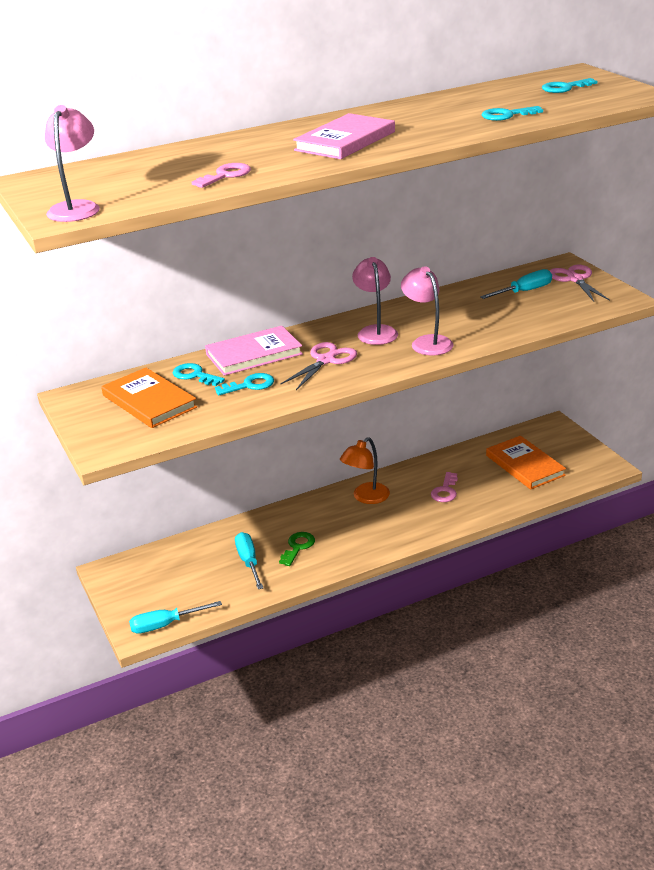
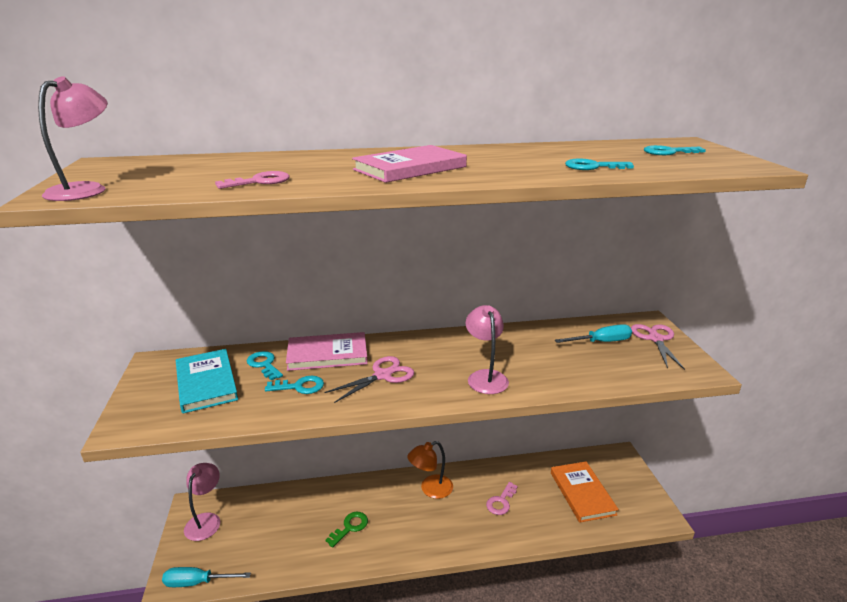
camera: 15 degrees right, 5 degrees down
orange book [101,368,197,428] -> turquoise book [176,349,238,414]
turquoise screwdriver [235,532,263,589] -> none
pink lamp [352,257,398,345] -> pink lamp moved to [184,463,220,541]

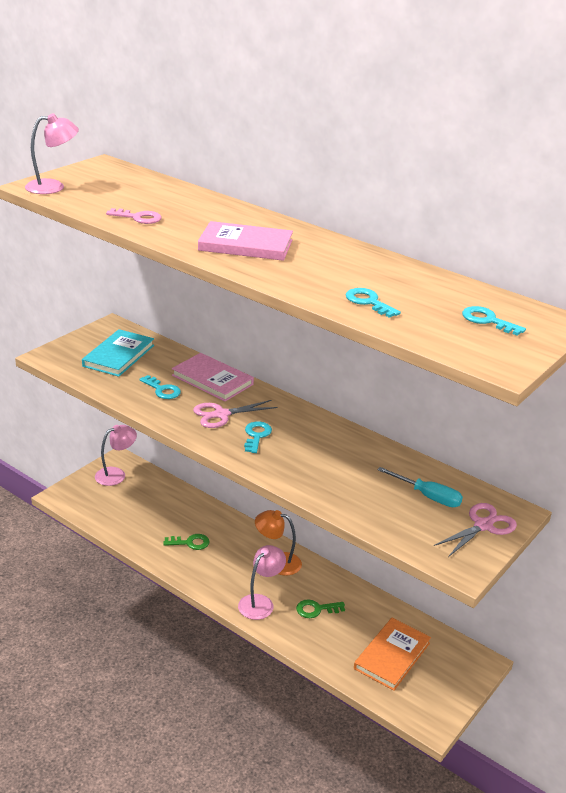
camera: 45 degrees right, 5 degrees up
turquoise screwdriver [162,567,251,587] -> none
turquoise key [247,351,283,380] -> turquoise key moved to [244,421,272,453]
pink scissors [325,356,414,403] -> pink scissors turned 150 degrees clockwise [193,400,277,428]
pink lamp [466,305,509,394] -> pink lamp moved to [238,545,286,620]
pink key [486,482,518,515] -> green key [296,599,345,618]

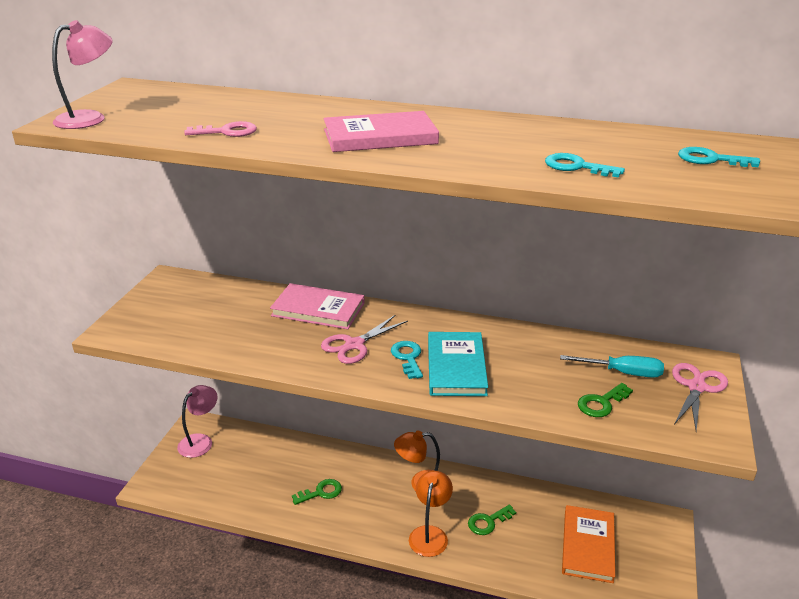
camera: 20 degrees left, 0 degrees up
turquoise book [82,329,154,377] -> turquoise book moved to [428,332,488,396]
turquoise key [139,375,181,399] -> none
pink lamp [238,545,286,620] -> orange lamp [409,471,453,557]
none -> green key [578,383,633,417]

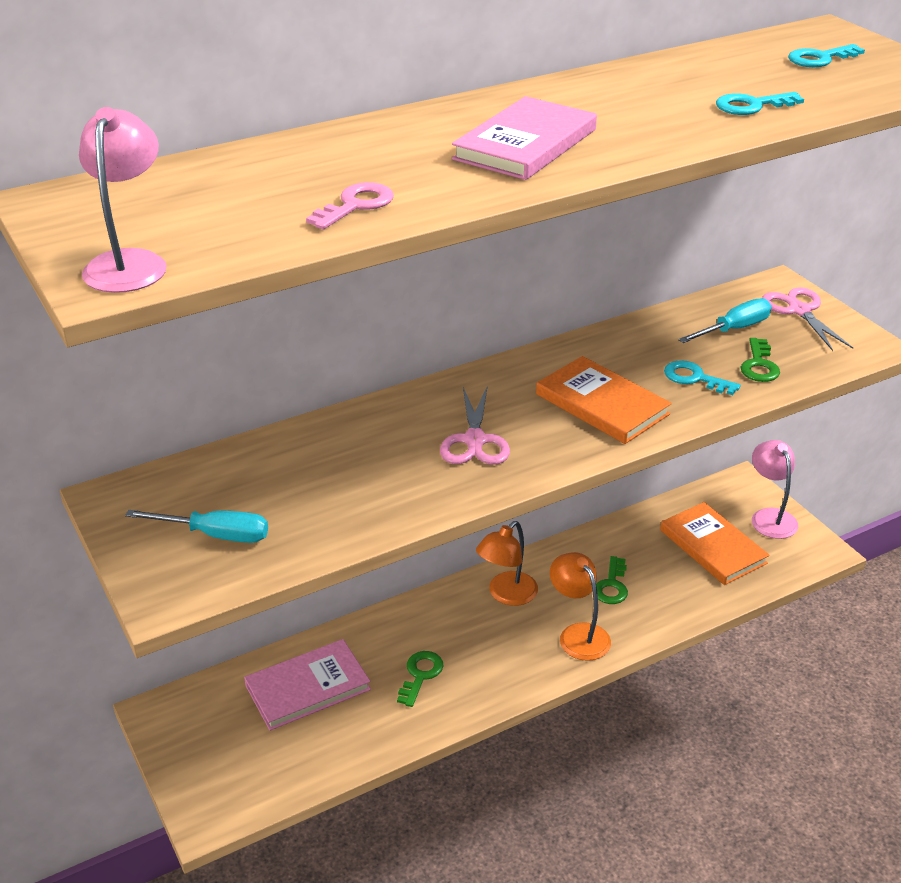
camera: 45 degrees left, 5 degrees up
pink lamp [177,385,217,458] -> pink lamp moved to [752,440,798,539]
pink book [270,283,364,329] -> pink book moved to [244,639,371,731]
turquoise key [391,341,423,379] -> turquoise key moved to [664,360,741,395]
turquoise book [428,332,488,396] -> orange book [536,356,672,444]
none -> turquoise screwdriver [125,510,268,543]

